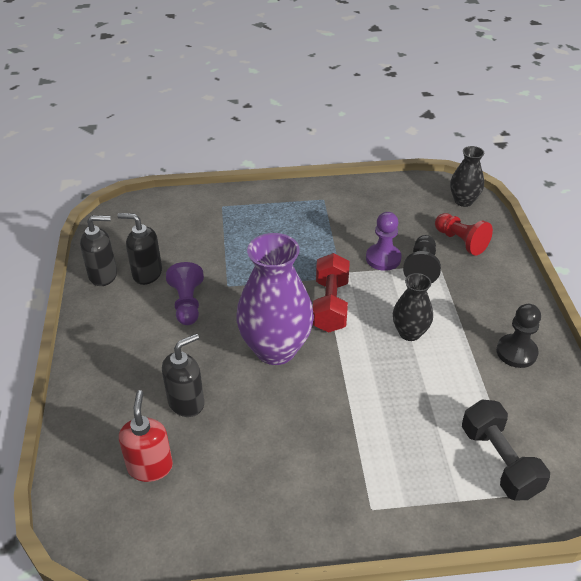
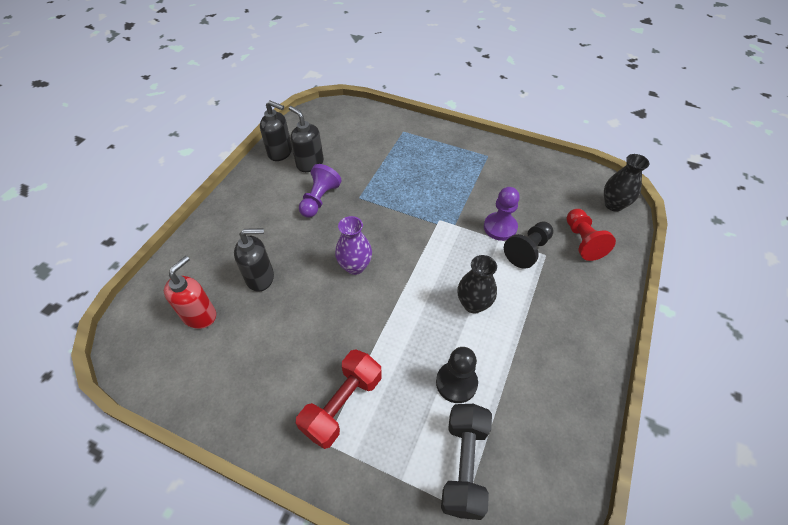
camera: 30 degrees right, 10 degrees up
purple vase [236,233,314,365] -> purple vase [335,216,372,275], size x0.54
red dumbbell [313,253,350,333] -> red dumbbell moved to [296,349,382,449]
black pawn [496,304,541,368] -> black pawn moved to [436,347,478,403]

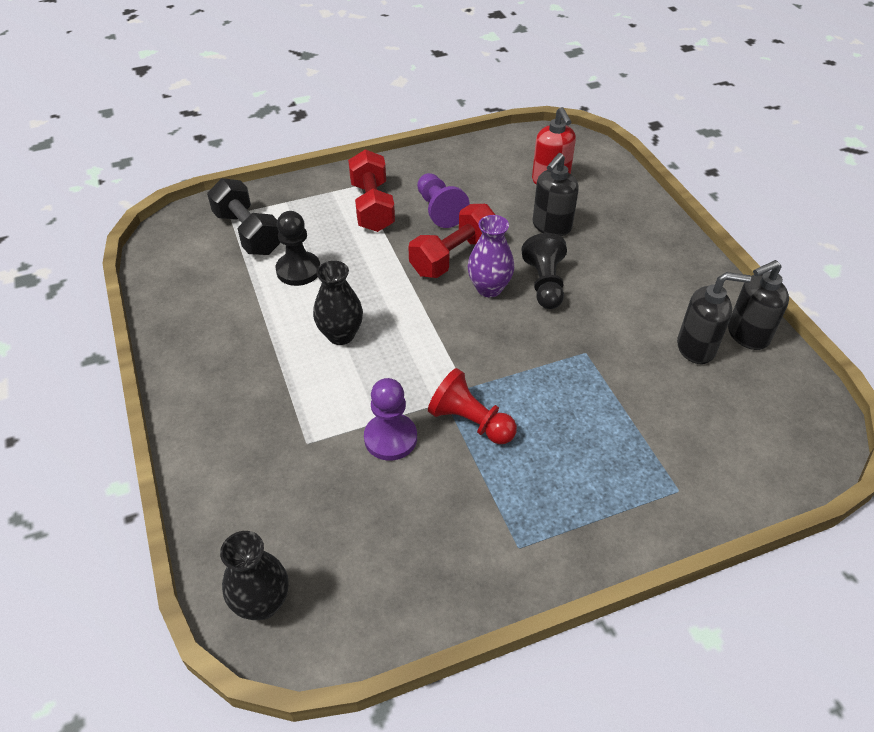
camera: 135 degrees right, 5 degrees down
purple pawn [299,164,342,218] -> purple pawn moved to [417,173,470,228]
black pawn [504,221,553,269] -> black pawn moved to [521,233,567,309]
red pawn [566,209,616,261] -> red pawn moved to [428,368,517,444]
none -> red dumbbell [408,204,495,278]

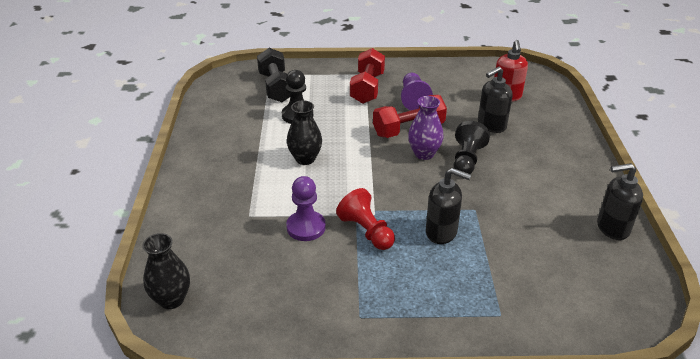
camera: 20 degrees right, 10 degrees down
black soap dispenser [677,272,751,364] -> black soap dispenser moved to [426,168,471,244]

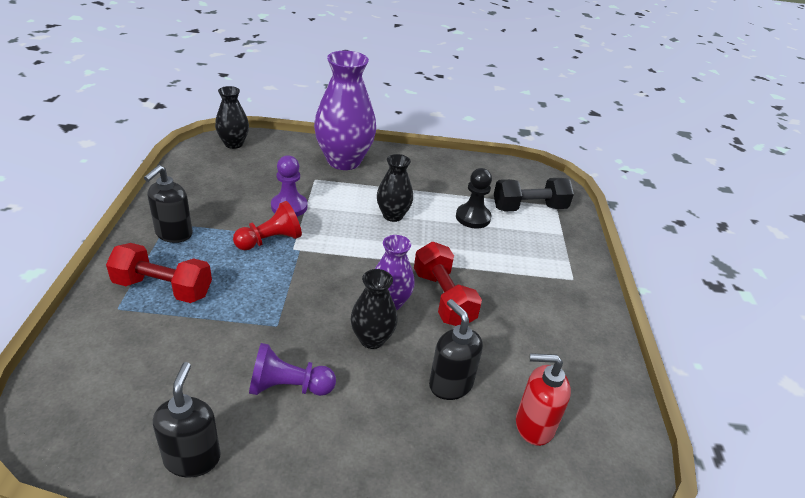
camera: 90 degrees right, 0 degrees up
red dumbbell [350,48,385,104] -> red dumbbell moved to [106,243,212,303]
purple pawn [401,73,433,110] -> purple pawn moved to [249,343,336,396]
black soap dispenser [426,168,471,244] -> black soap dispenser moved to [144,165,193,243]
black pawn [454,121,490,174] -> black vase [351,269,398,349]
none -> purple vase [314,51,376,170]

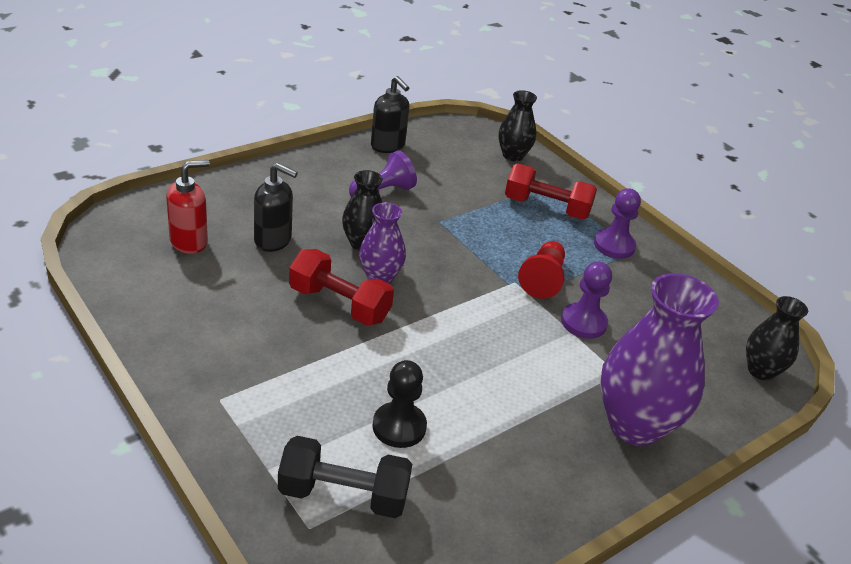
camera: 140 degrees right, 0 degrees up
red dumbbell [106,243,212,303] -> red dumbbell turned 45 degrees clockwise [505,164,597,220]
black soap dispenser [144,165,193,243] -> purple pawn [594,188,641,259]
black vase [377,154,413,222] -> black vase moved to [498,90,537,162]
black dumbbell [494,178,574,212] -> black dumbbell turned 60 degrees clockwise [278,436,412,518]

